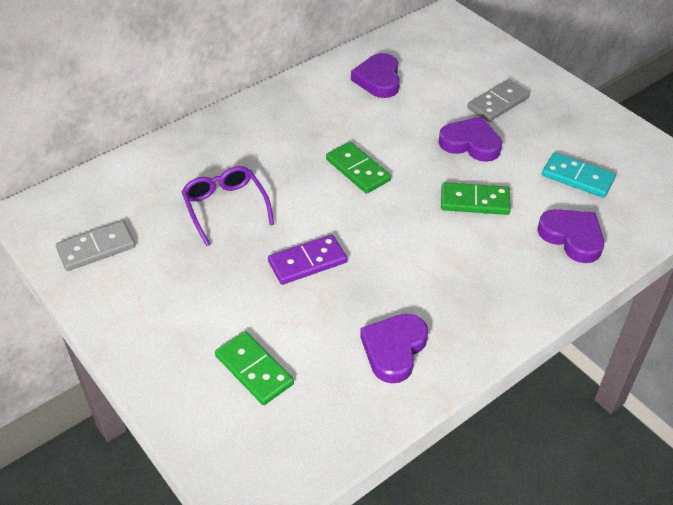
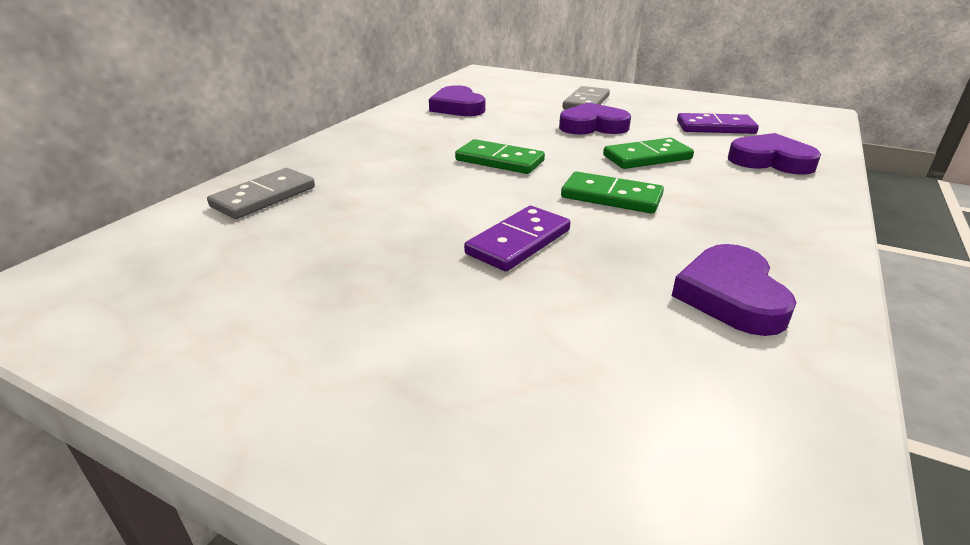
camera: 25 degrees left, 15 degrees down
grey domino [56,221,135,271] -> grey domino moved to [207,168,315,219]
purple glasses [182,166,274,246] -> none
green domino [215,331,294,405] -> green domino moved to [561,171,664,214]
turquoise domino [542,152,616,198] -> purple domino [677,113,759,134]

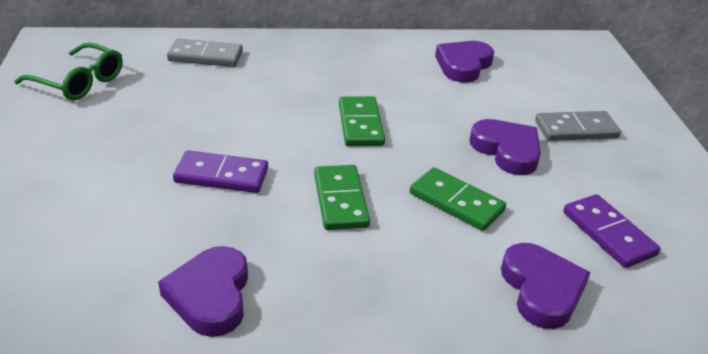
camera: 55 degrees right, 5 degrees up
purple heart [672,244,796,336] -> purple heart turned 60 degrees counterclockwise [158,246,248,337]
none -> green glasses [14,42,123,100]

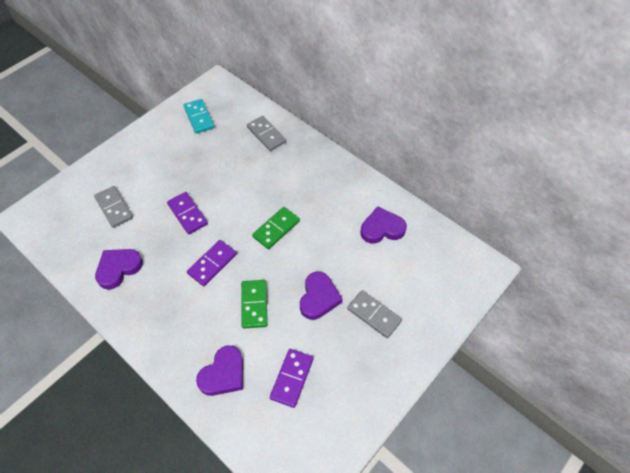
camera: 50 degrees right, 20 degrees up
green glasses [14,42,123,100] -> turquoise domino [184,99,215,134]
green domino [314,165,370,230] -> purple domino [187,240,237,286]
none -> grey domino [94,186,133,228]

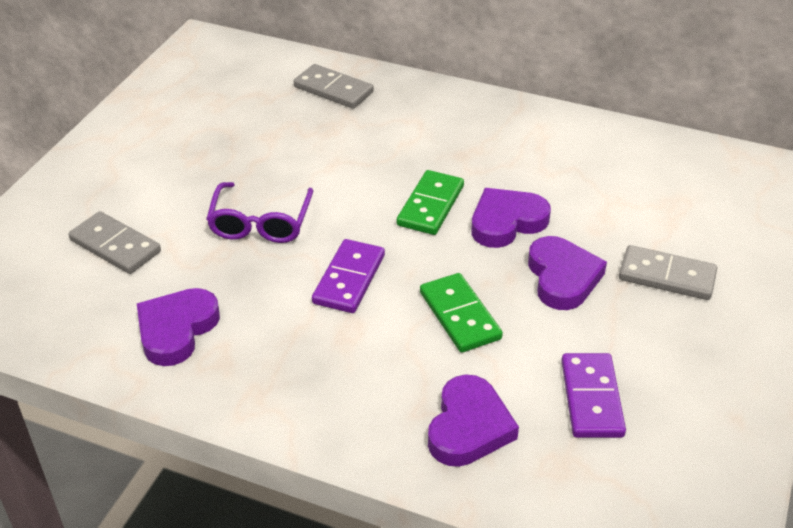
camera: 20 degrees left, 15 degrees down
purple domino [167,192,208,234] -> purple glasses [206,182,313,243]
turquoise domino [184,99,215,134] -> none
purple heart [361,207,407,244] -> purple heart moved to [471,188,551,248]

